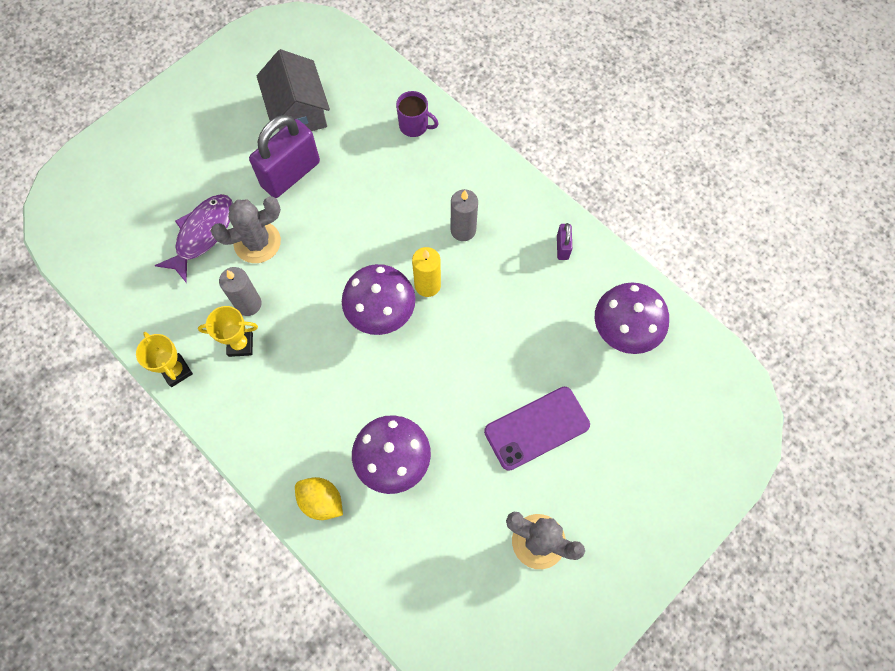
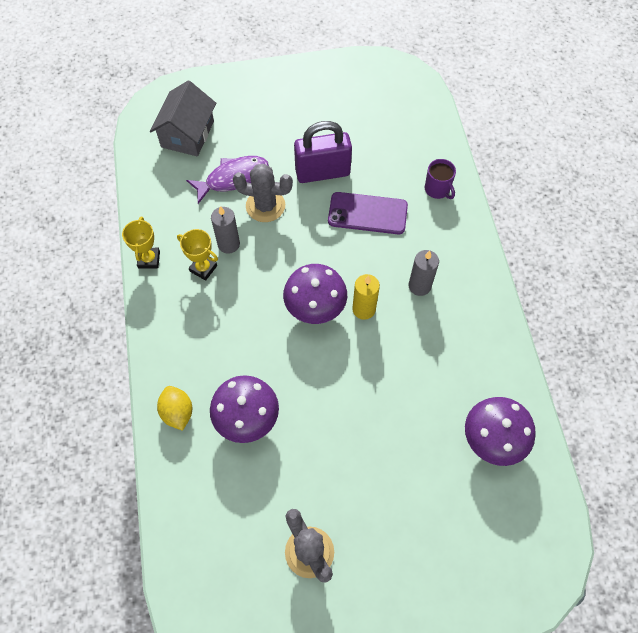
camera: 35 degrees right, 5 degrees down
grey house [257,49,330,131] -> grey house moved to [150,80,216,156]
purple phone [484,387,590,471] -> purple phone moved to [328,192,408,234]
purple padlock [557,223,572,260] -> none

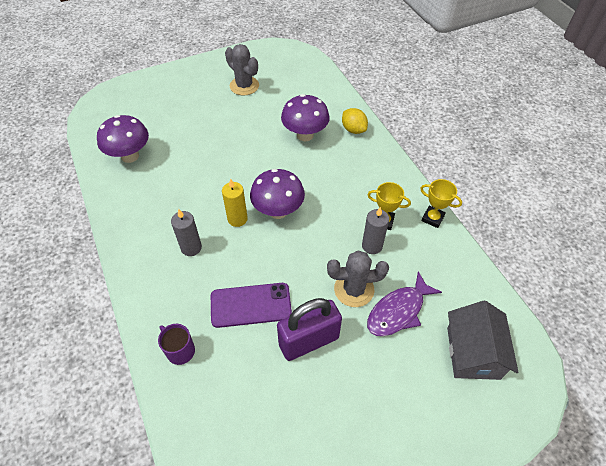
camera: 165 degrees right, 10 degrees down
yellow trophy [122,217,160,268] -> yellow trophy turned 45 degrees counterclockwise [420,179,462,228]

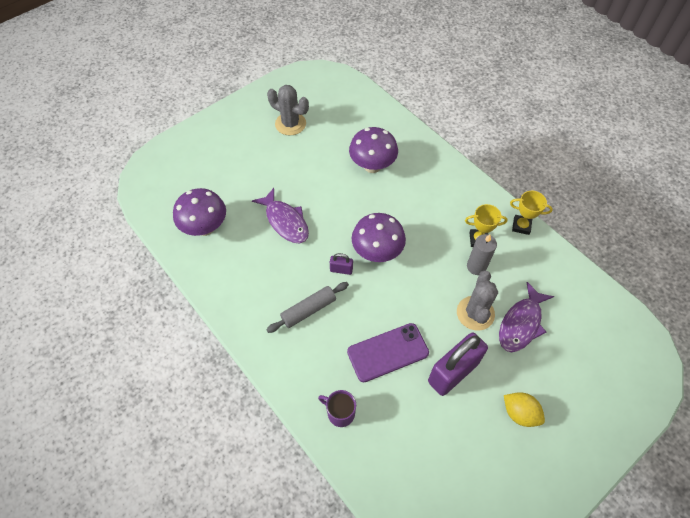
camera: 15 degrees left, 5 degrees up
grey candle [171,209,202,256] -> grey rolling pin [266,282,349,333]
yellow candle [222,179,248,227] -> purple padlock [330,253,353,275]
grey cactus [327,251,389,307] -> grey cactus turned 60 degrees counterclockwise [457,270,498,331]
yellow lemon [342,108,368,134] -> yellow lemon moved to [504,392,545,427]
grey house [447,301,518,380] -> none
none -> purple fish [252,188,309,243]

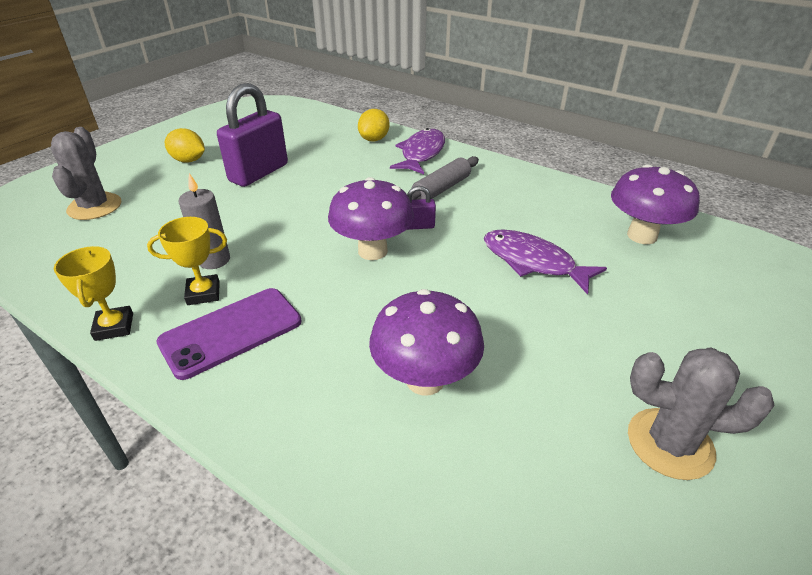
camera: 165 degrees right, 20 degrees down
purple mug [318,390,356,427] -> yellow lemon [358,109,390,141]
purple phone [347,323,429,382] -> purple phone moved to [157,288,301,380]
grey cactus [457,270,498,331] -> grey cactus moved to [51,127,121,220]
purple fish [499,282,554,352] -> purple fish moved to [390,128,445,174]
yellow trophy [510,191,553,235] -> yellow trophy turned 75 degrees clockwise [54,246,133,341]

